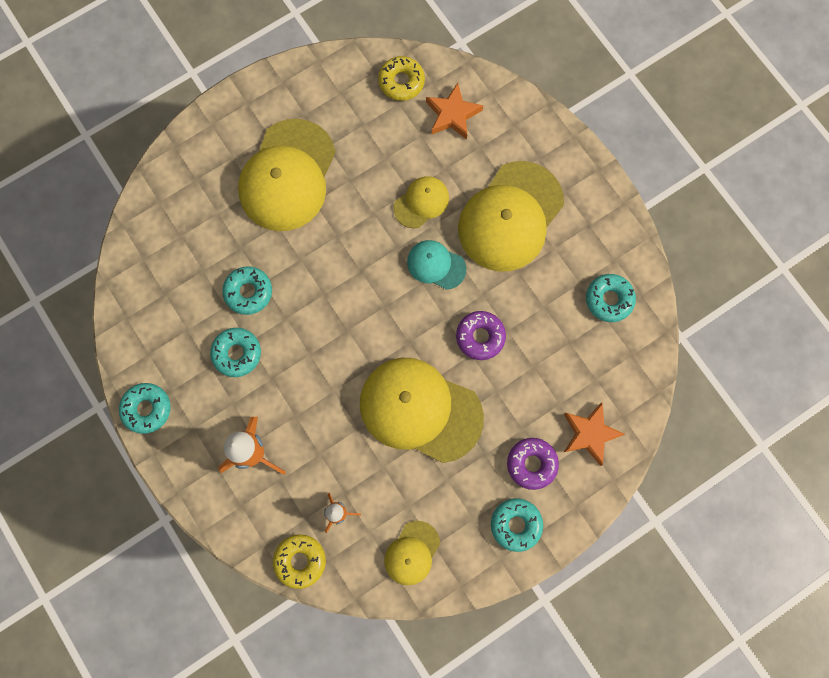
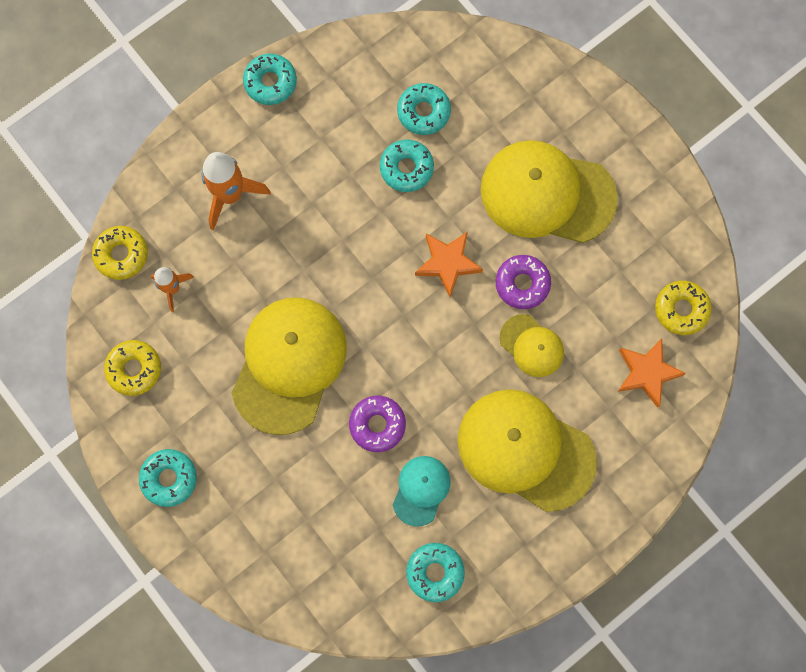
camera: 85 degrees right, 0 degrees up
turquoise donut [210,328,261,377] -> turquoise donut moved to [397,83,451,135]
yellow cap [384,521,440,586] -> yellow donut [104,340,161,396]
turquoise cap [407,240,466,290] -> turquoise cap moved to [393,456,451,527]
purple donut [507,438,559,490] -> purple donut moved to [496,255,551,309]
orange star [564,403,625,466] -> orange star moved to [415,232,483,297]

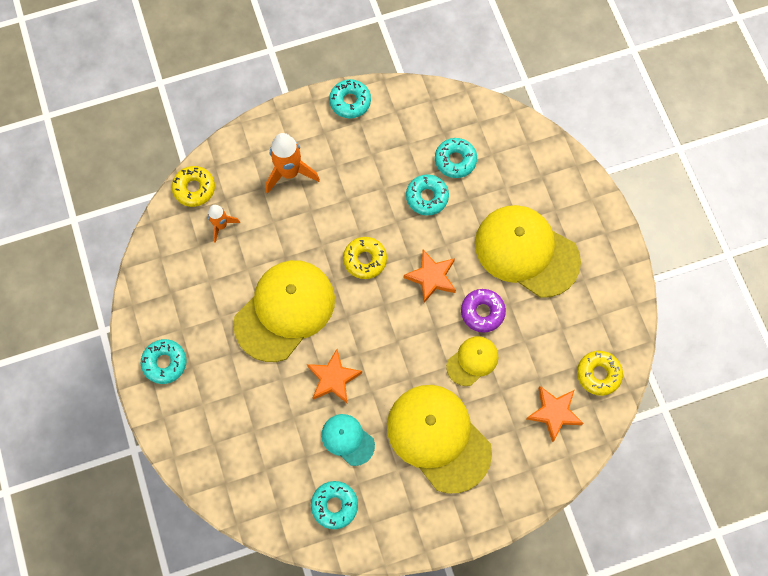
camera: 20 degrees right, 5 degrees down
yellow donut [104,340,161,396] -> yellow donut moved to [343,237,387,279]
purple donut [349,396,406,452] -> orange star [307,349,362,403]
turquoise cap [393,456,451,527] -> turquoise cap turned 90 degrees counterclockwise [321,414,375,466]
yellow cap [500,314,564,377] -> yellow cap turned 105 degrees counterclockwise [446,336,498,386]

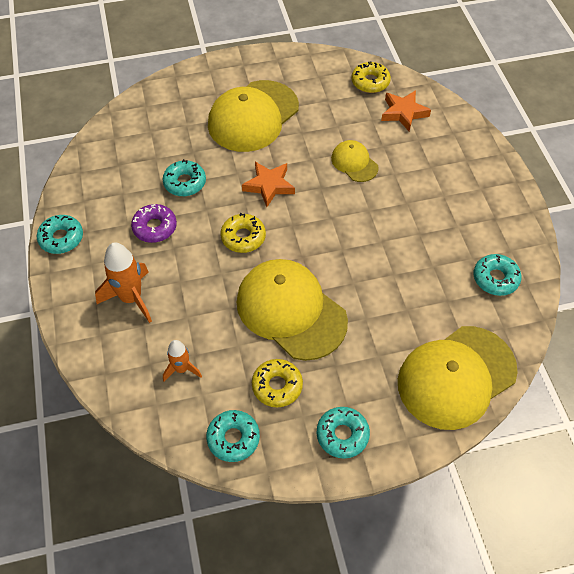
camera: 85 degrees left, 15 degrees down
yellow donut [172,166,215,207] -> yellow donut moved to [252,359,303,407]
orange star [307,349,362,403] -> none
turquoise cap [321,414,375,466] -> none
yellow cap [387,385,492,493] -> yellow cap moved to [398,326,518,430]
turquoise donut [435,138,477,178] -> turquoise donut moved to [206,410,260,462]
purple donut [461,289,506,333] -> purple donut moved to [131,204,177,243]

